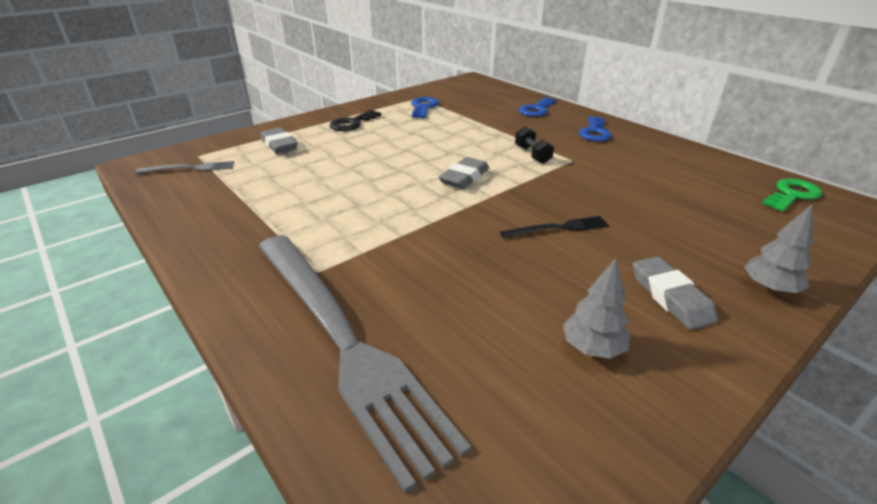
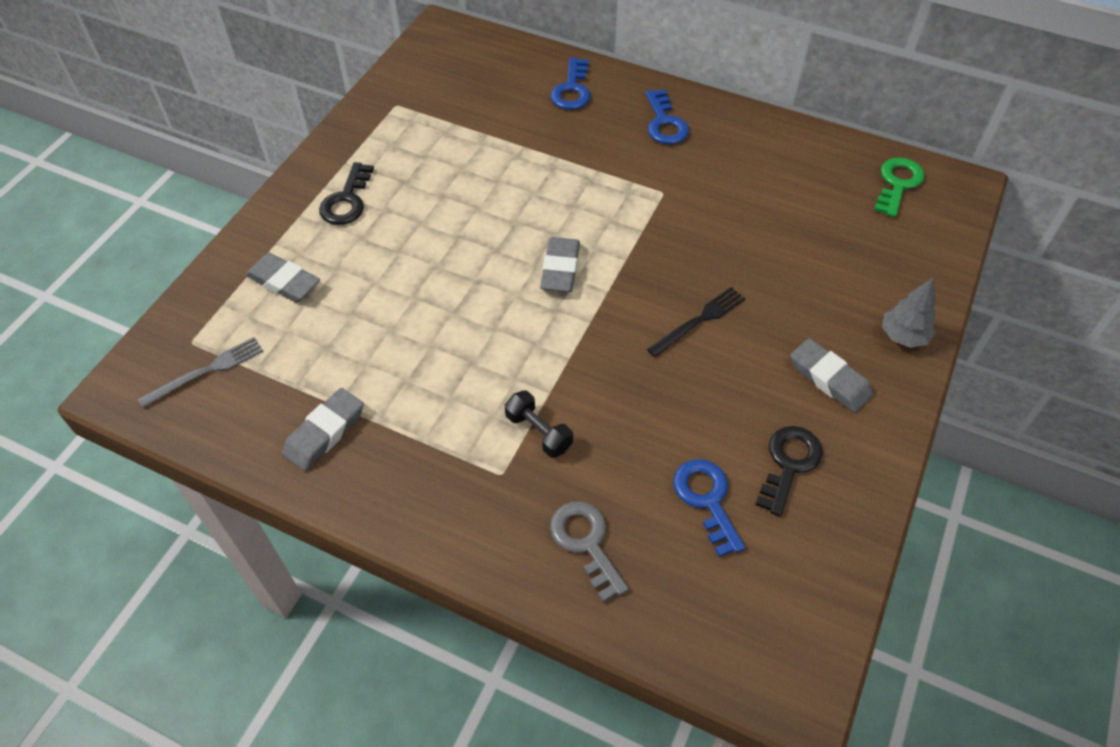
camera: 25 degrees left, 20 degrees up
grey fork [258,235,471,493] -> grey key [550,501,629,602]
blue key [411,97,439,118] -> blue key moved to [673,459,745,557]
black dumbbell [515,126,554,164] -> black dumbbell moved to [505,390,573,458]
grey tree [563,258,630,359] -> black key [755,426,823,516]
none -> grey eraser [282,388,364,471]

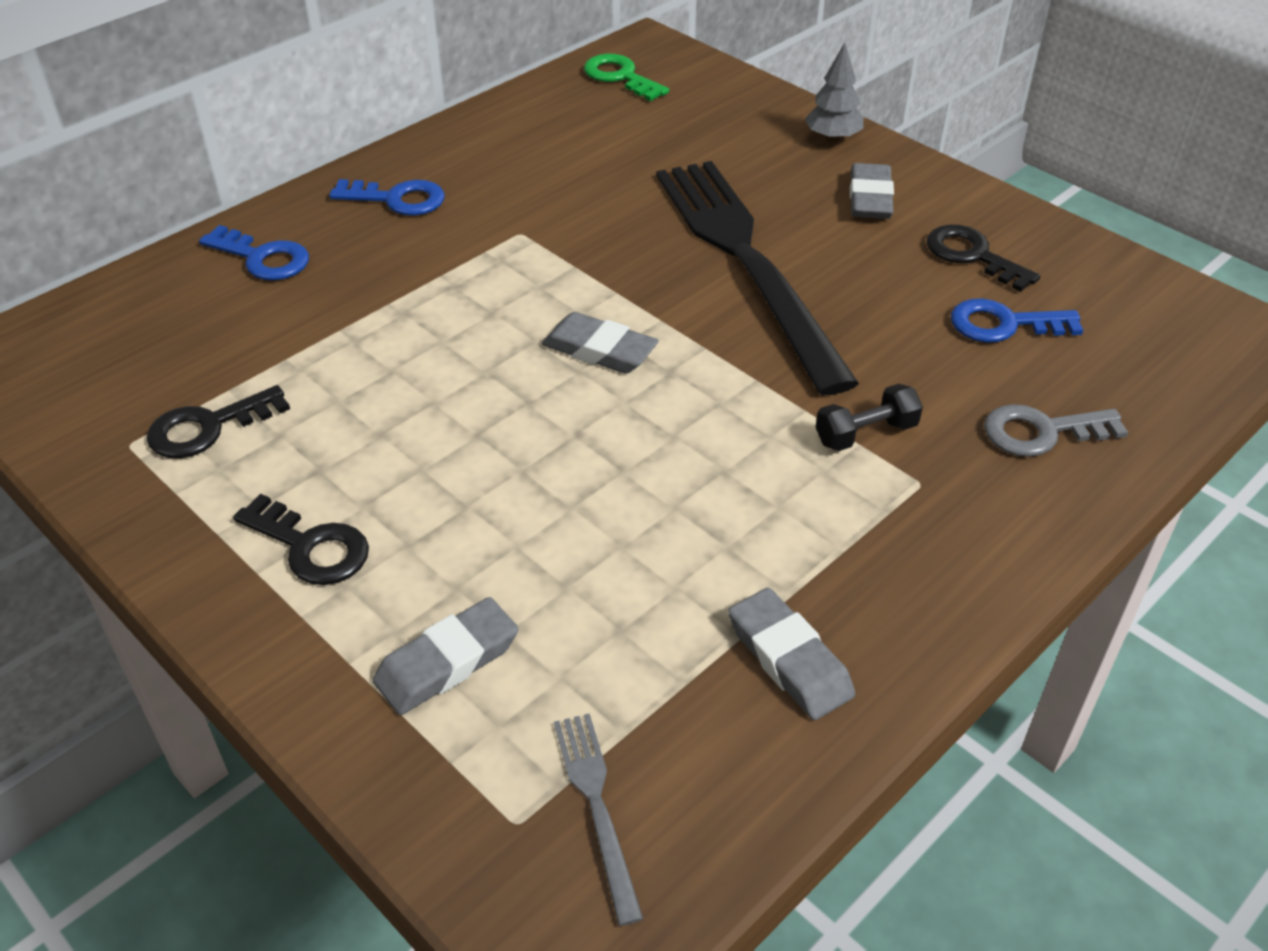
camera: 70 degrees left, 10 degrees down
black fork [647,287,745,357] -> black fork [656,161,859,395], size x2.49
grey eraser [790,338,874,413] -> grey eraser turned 60 degrees counterclockwise [850,163,894,219]
none -> black key [147,385,290,458]

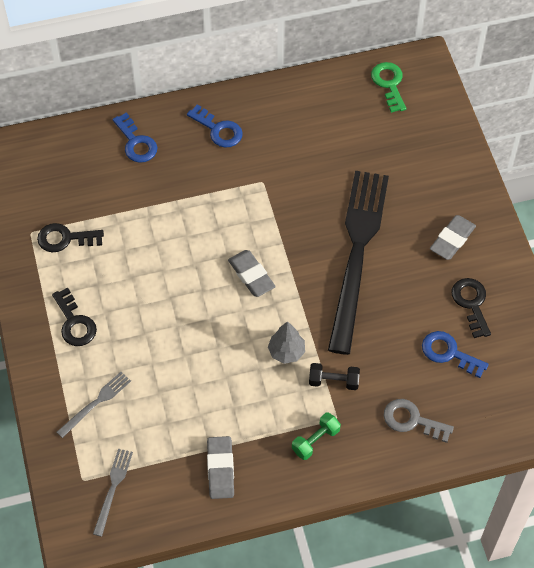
camera: 30 degrees right, 15 degrees up
grey eraser [373,597,518,715] -> grey fork [57,372,131,438]
grey tree [805,43,864,142] -> grey tree moved to [268,321,305,364]
none -> green dumbbell [292,413,341,460]

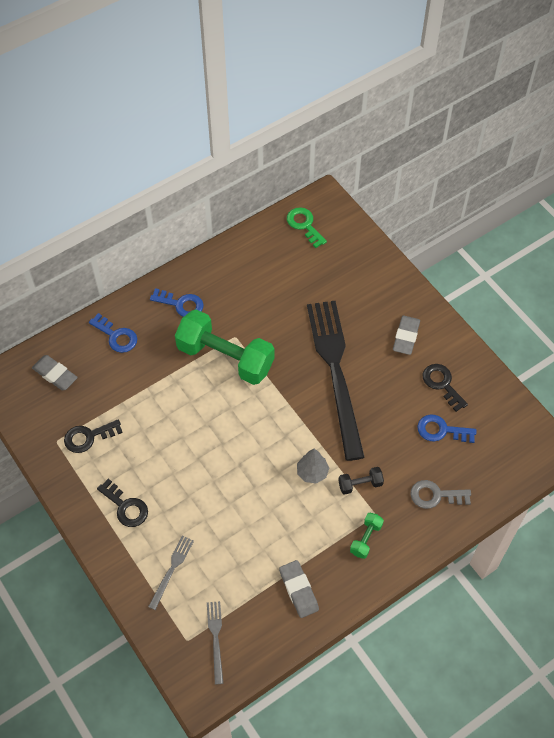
camera: 20 degrees left, 0 degrees up
grey eraser [228,250,276,297] -> grey eraser moved to [32,355,78,390]
none -> green dumbbell [175,309,274,385]

